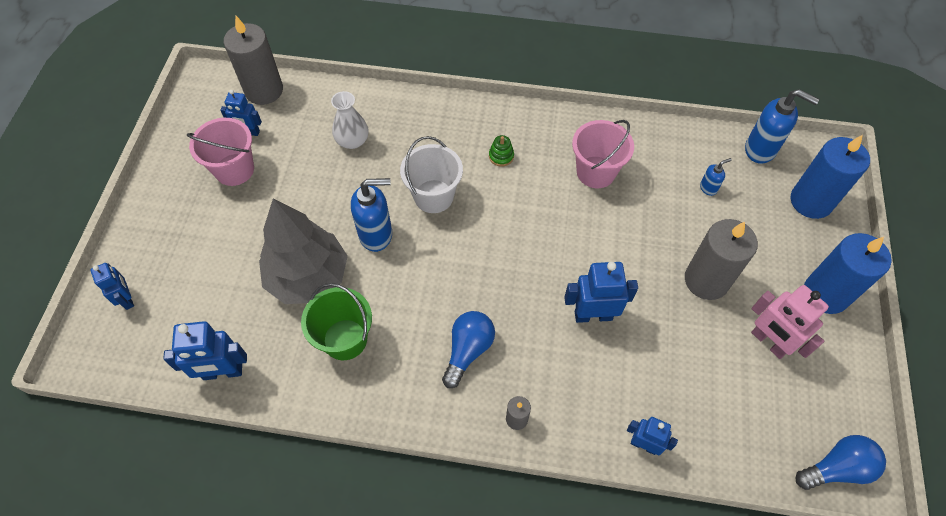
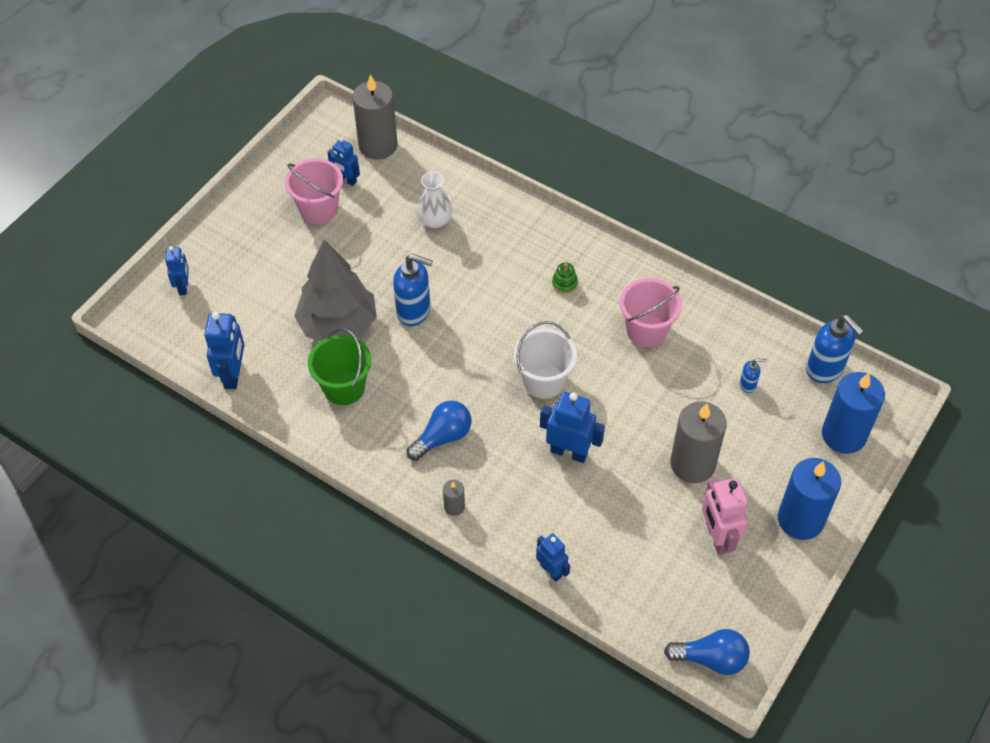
camera: 25 degrees right, 5 degrees down
blue robot [163,321,247,380] -> blue robot turned 105 degrees counterclockwise [204,312,244,389]
white bucket [400,136,463,213] -> white bucket moved to [514,321,577,399]

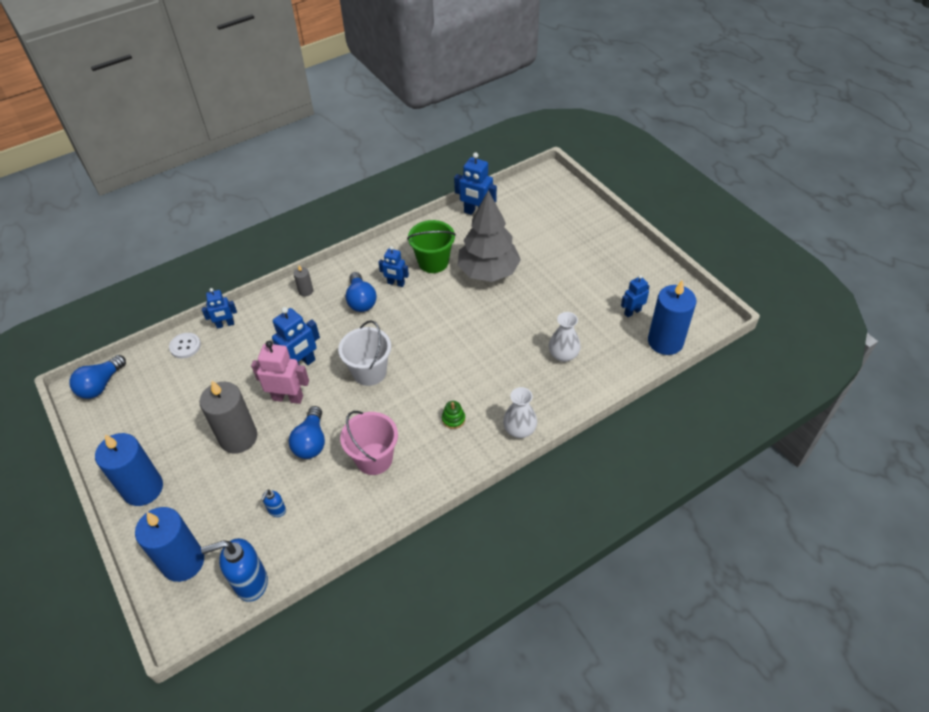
camera: 115 degrees right, 5 degrees down
blue robot [165,246,189,295] -> blue robot moved to [378,246,409,287]
pink bucket [285,158,343,224] -> none
grey candle [352,74,397,160] -> blue candle [648,280,696,355]
blue soap dispenser [393,254,433,326] -> none
pink robot [702,478,748,555] -> pink robot moved to [251,341,309,404]
none -> white button [169,333,201,358]
none -> blue light bulb [289,406,325,459]
none -> white vase [503,387,537,438]

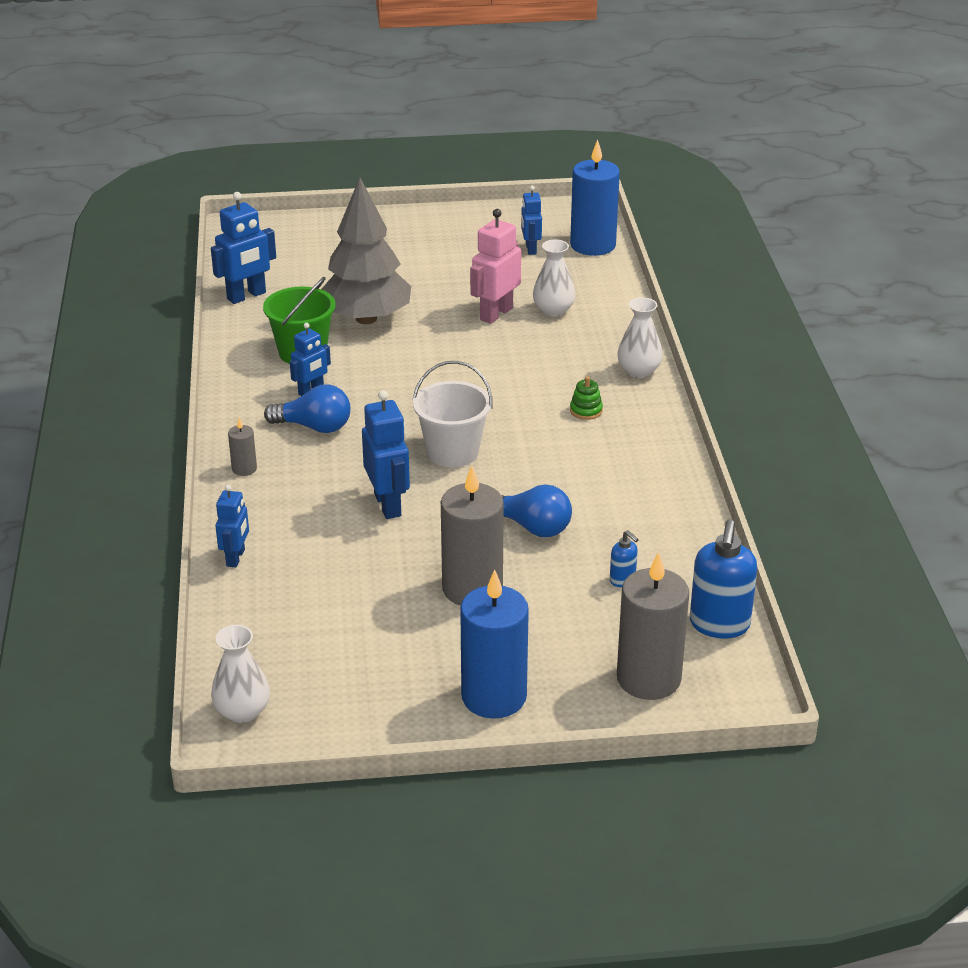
camera: 65 degrees left, 15 degrees down
blue light bulb [69,355,126,399] -> white vase [211,625,270,723]
blue candle [135,507,204,582] -> grey candle [617,552,689,700]
white button [169,333,201,358] -> none
pink robot [251,341,309,404] -> pink robot moved to [470,209,521,324]
pink bucket [340,411,398,475] -> none

